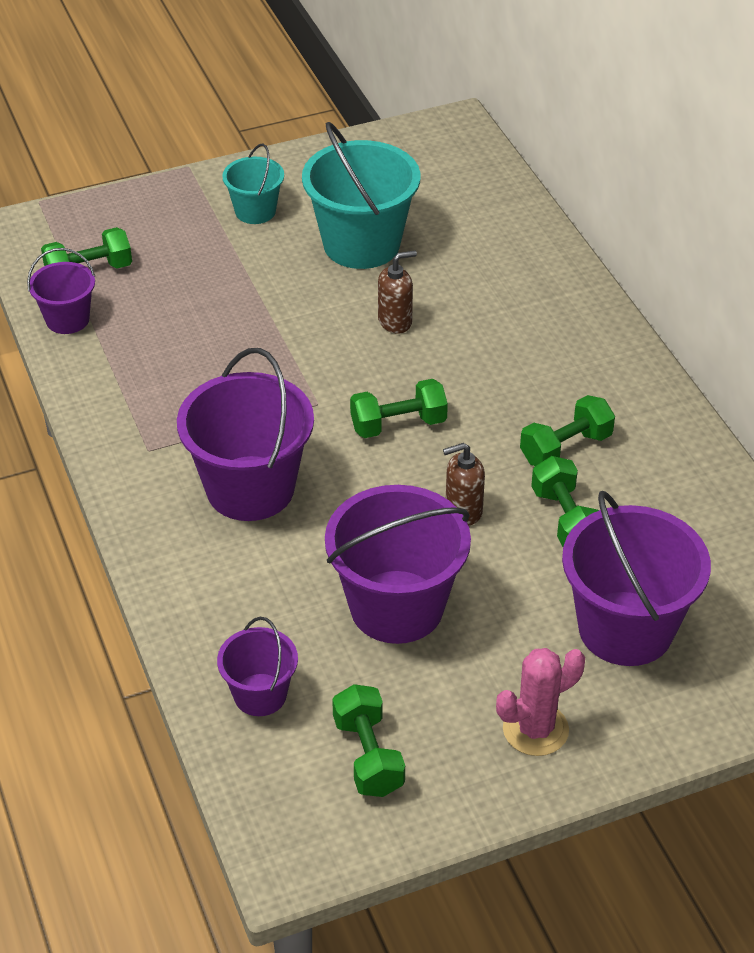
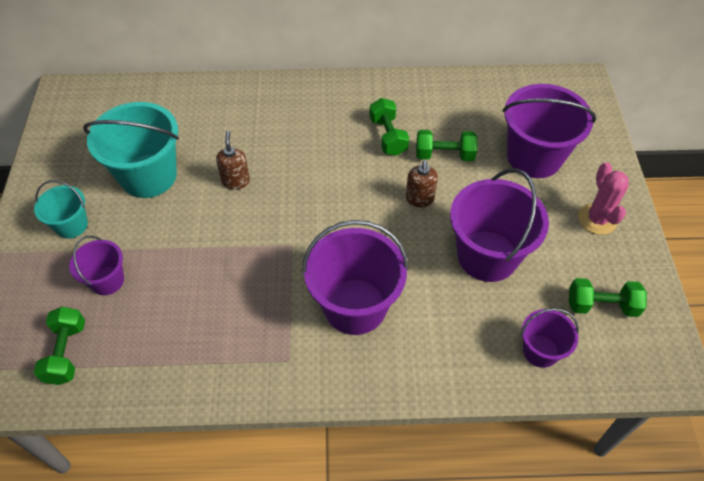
camera: 70 degrees left, 10 degrees up
purple bucket [27,248,95,334] -> purple bucket moved to [69,235,124,295]
green dumbbell [350,379,448,438] -> none

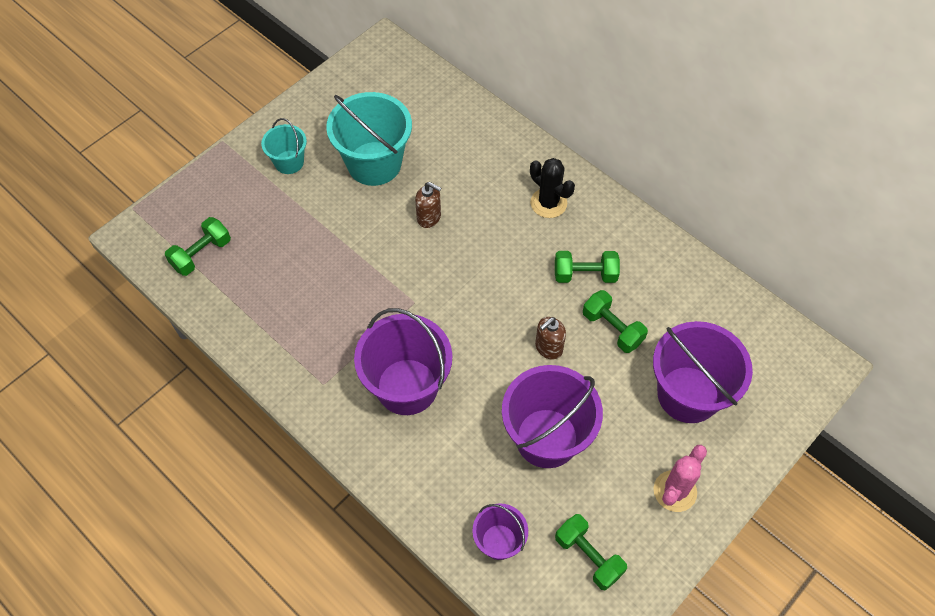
camera: 45 degrees right, 5 degrees up
purple bucket [69,235,124,295] -> none
brown soap dispenser [216,131,250,190] -> brown soap dispenser turned 75 degrees clockwise [415,182,442,228]
green dumbbell [369,98,409,156] -> green dumbbell turned 60 degrees clockwise [555,251,620,283]
none -> black cactus [530,158,575,218]

